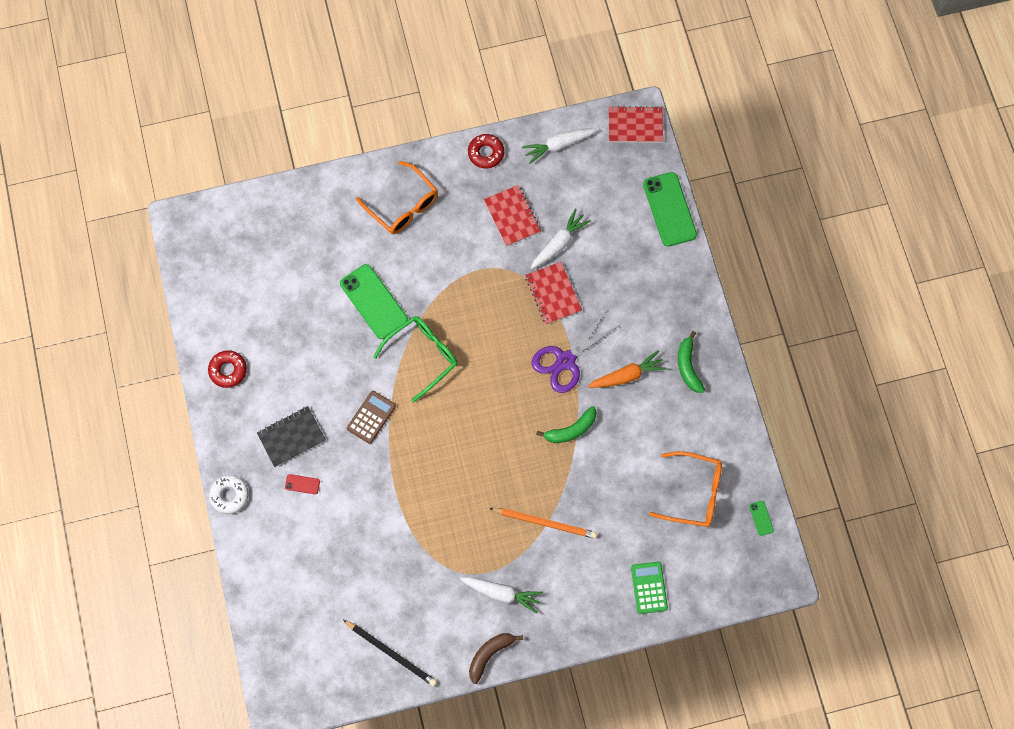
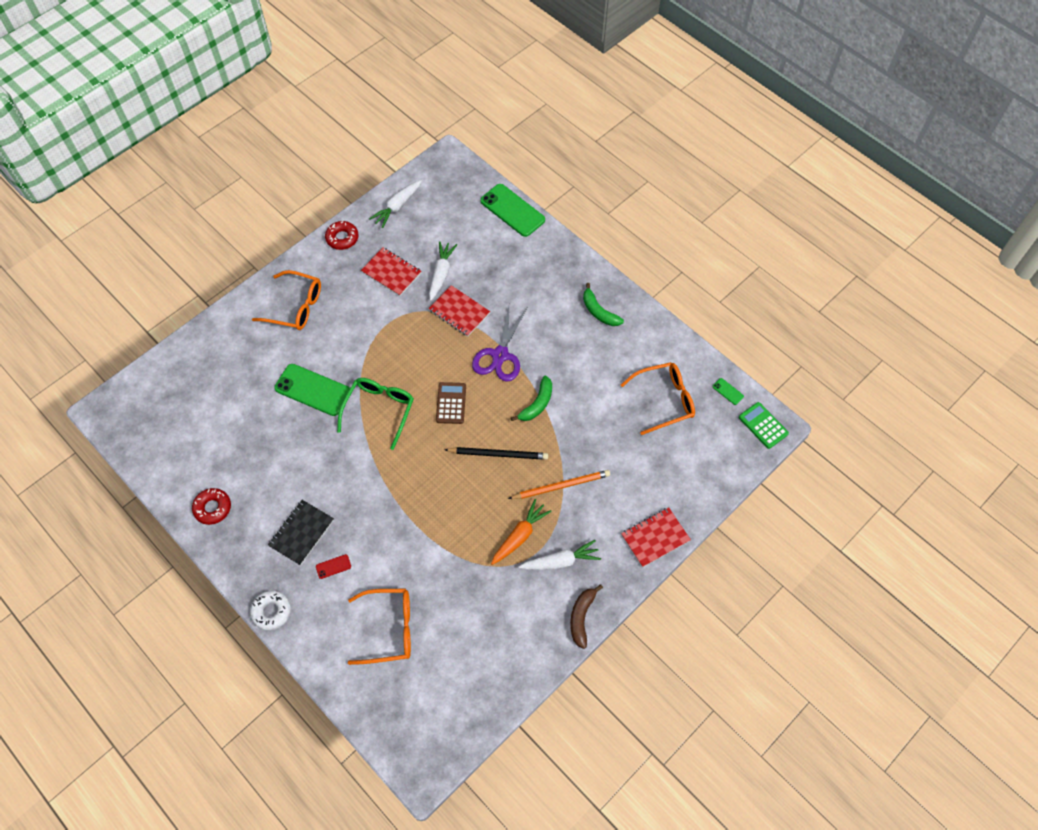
camera: 30 degrees left, 10 degrees down
black pencil [343,620,437,687] -> black pencil moved to [444,447,548,460]
brown calculator [347,391,396,444] -> brown calculator moved to [436,382,466,424]
orange carrot [588,350,667,388] -> orange carrot moved to [491,499,552,565]
red notebook [609,106,663,143] -> red notebook moved to [621,508,691,567]
green calculator [631,562,668,614] -> green calculator moved to [739,402,789,449]
none -> orange glasses [348,589,411,665]

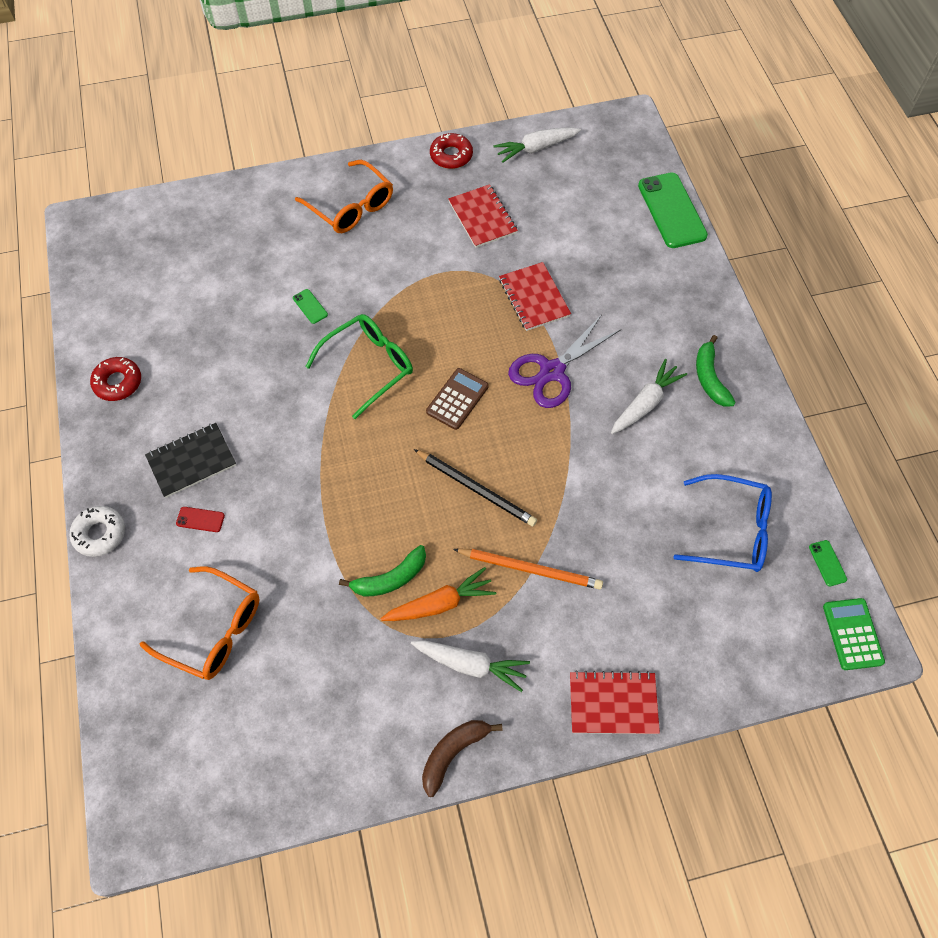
camera: 30 degrees right, 0 degrees up
green phone [274,364,350,416] -> green phone [293,289,328,324], size x0.42
white carrot [429,241,457,301] -> white carrot moved to [611,359,687,434]
green banana [511,376,552,421] -> green banana moved to [339,545,426,597]
orange glasses [621,362,695,435] -> blue glasses [673,474,772,572]

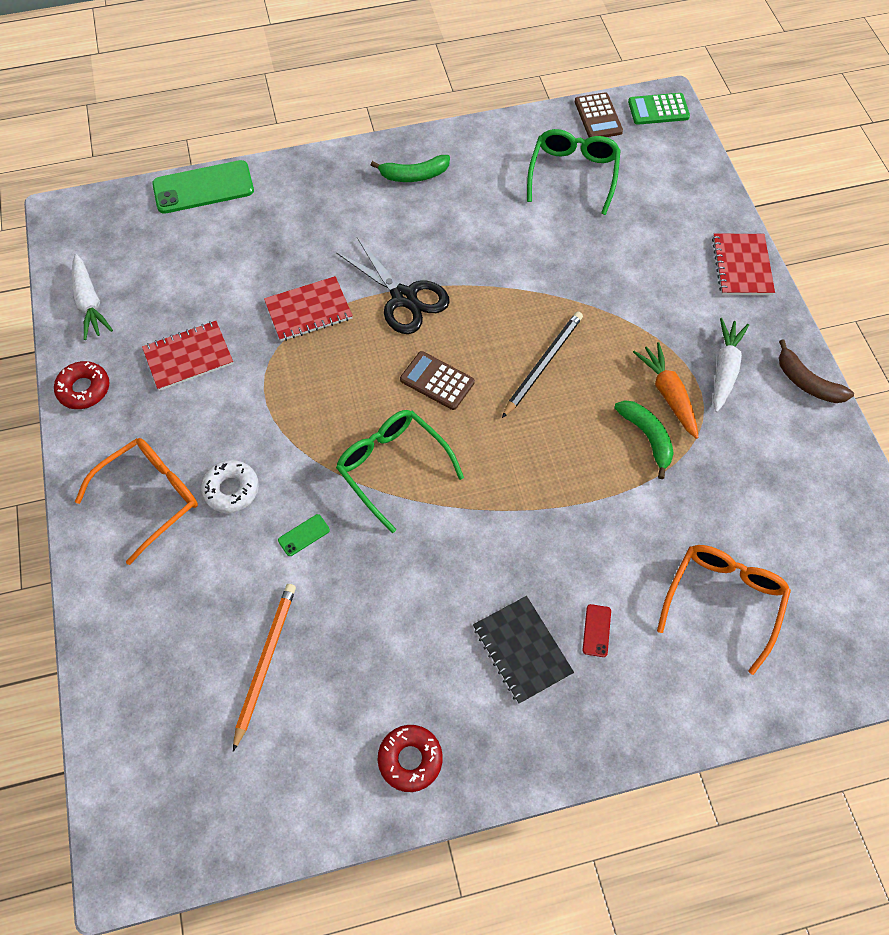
camera: 90 degrees left, 0 degrees up
white donut [70,506,125,557] -> white donut moved to [201,460,259,513]
orange pencil [453,548,603,590] -> orange pencil moved to [233,584,296,751]
purple scissors [508,316,621,408] -> black scissors [336,237,450,334]
white carrot [611,359,687,434] -> none
blue glasses [673,474,772,572] -> green glasses [527,129,621,215]
green phone [809,540,847,586] -> brown calculator [575,92,623,137]

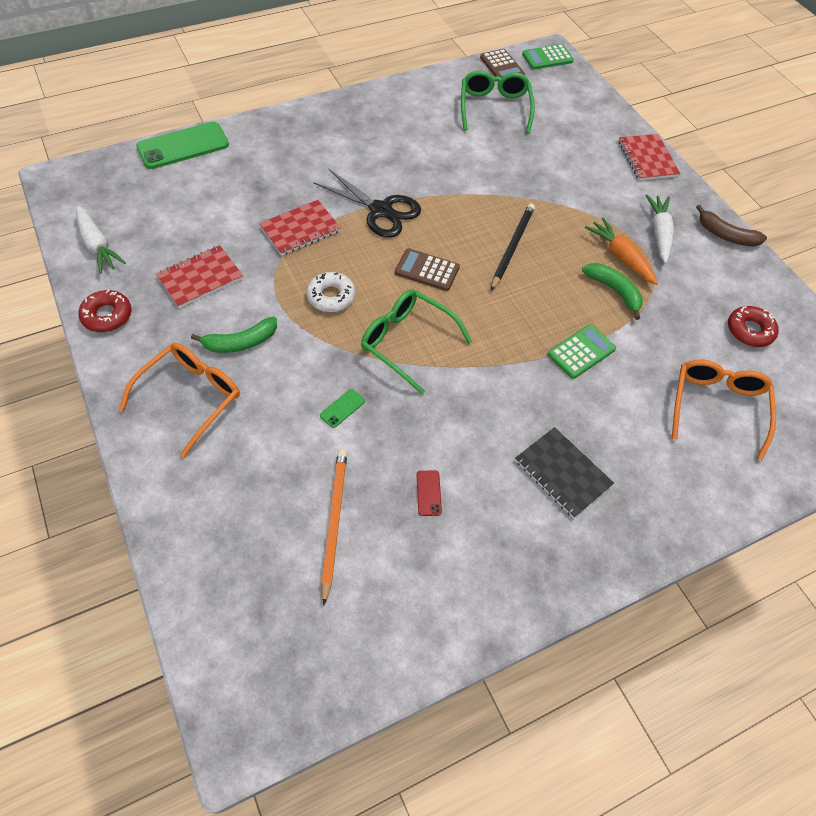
camera: 15 degrees left, 5 degrees down
white donut [201,460,259,513] -> white donut moved to [307,272,355,312]
green banana [371,155,450,182] -> green banana moved to [191,317,277,353]
red donut [378,725,443,792] -> red donut moved to [728,306,779,347]
red phone [583,604,611,657] -> red phone moved to [417,471,442,516]
none -> green calculator [548,324,616,379]

